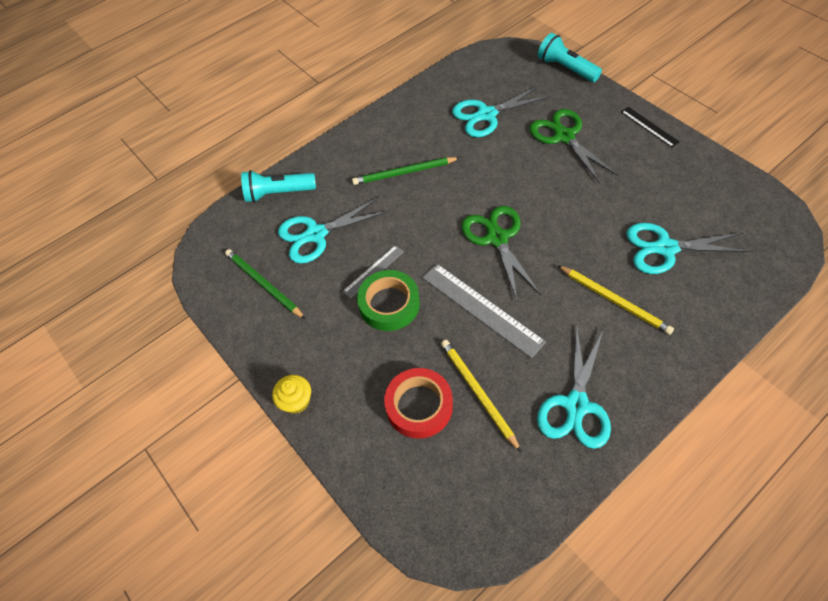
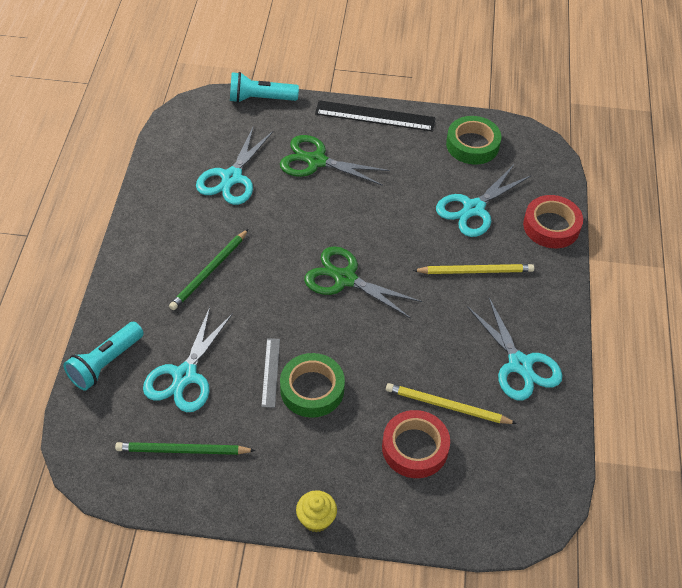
camera: 50 degrees left, 5 degrees down
grey ruler [422,264,546,358] -> none
black ruler [621,107,680,147] -> black ruler [315,100,435,132], size x1.79
none -> green tape [446,116,501,164]
none -> red tape [523,195,583,248]

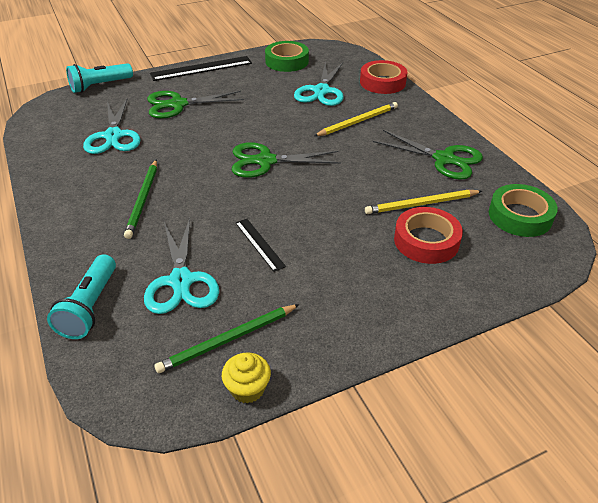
camera: 30 degrees left, 10 degrees down
grey ruler [261,338,280,408] -> black ruler [236,219,286,272]
green tape [280,353,345,418] -> green tape moved to [489,184,558,237]
yellow cupcake [296,490,337,532] -> yellow cupcake moved to [222,353,271,403]
turquoise scissors [467,298,563,400] -> green scissors [373,130,483,180]

